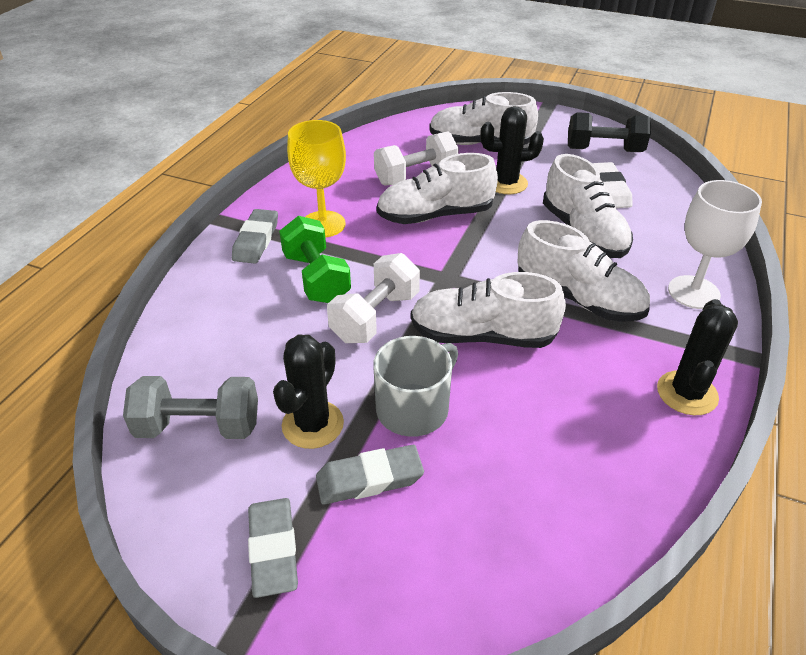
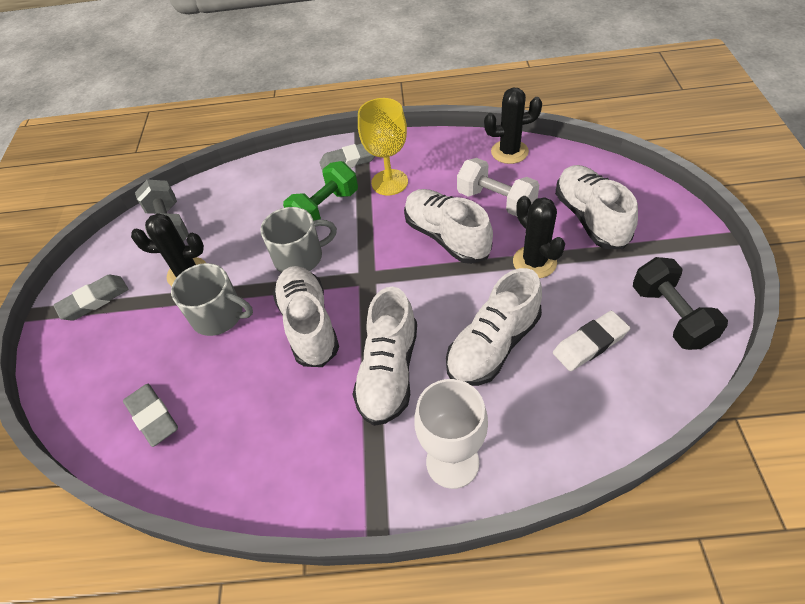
camera: 70 degrees right, 10 degrees up
grey eraser [316,445,424,504] -> grey eraser moved to [123,384,178,447]
white dumbbell [327,253,420,343] -> grey mug [260,207,337,273]
black cactus [657,299,738,415] -> black cactus moved to [484,87,542,164]

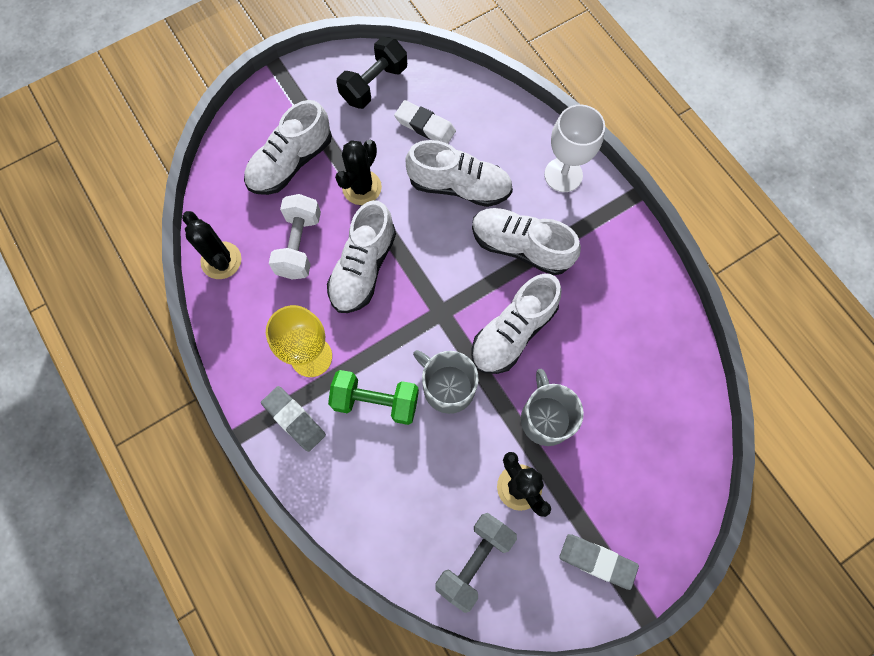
camera: 125 degrees left, 20 degrees up
grey eraser [123,384,178,447] -> none
white shoe [352,287,417,426] -> white shoe turned 135 degrees counterclockwise [472,208,581,275]

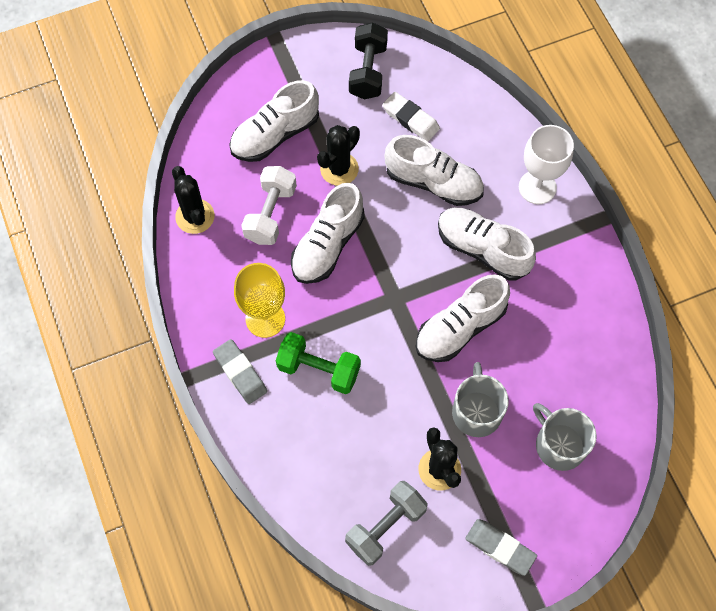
camera: 10 degrees right, 5 degrees down
black dumbbell [336,37,407,109] -> black dumbbell turned 45 degrees counterclockwise [349,22,388,100]
grey mug [413,350,479,414] -> grey mug moved to [533,403,597,471]

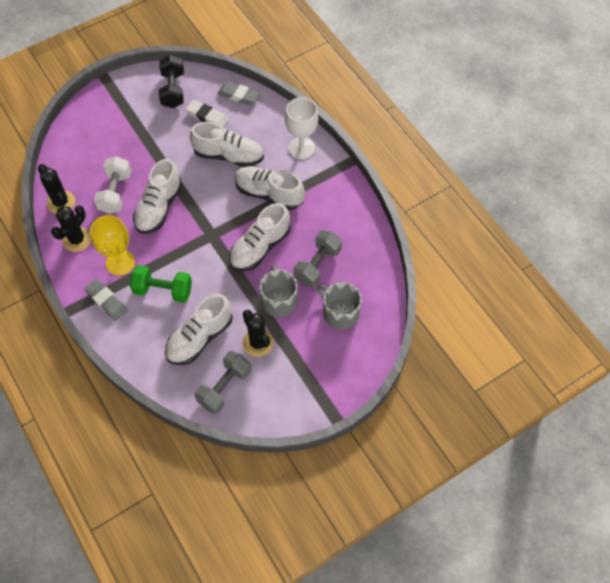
camera: 10 degrees left, 5 degrees down
white shoe [229,80,319,162] -> white shoe moved to [165,294,233,365]
black cactus [317,125,360,186] -> black cactus moved to [51,206,91,252]
grey eraser [465,519,537,576] -> grey eraser moved to [218,81,260,105]
none -> grey dumbbell [294,230,342,287]

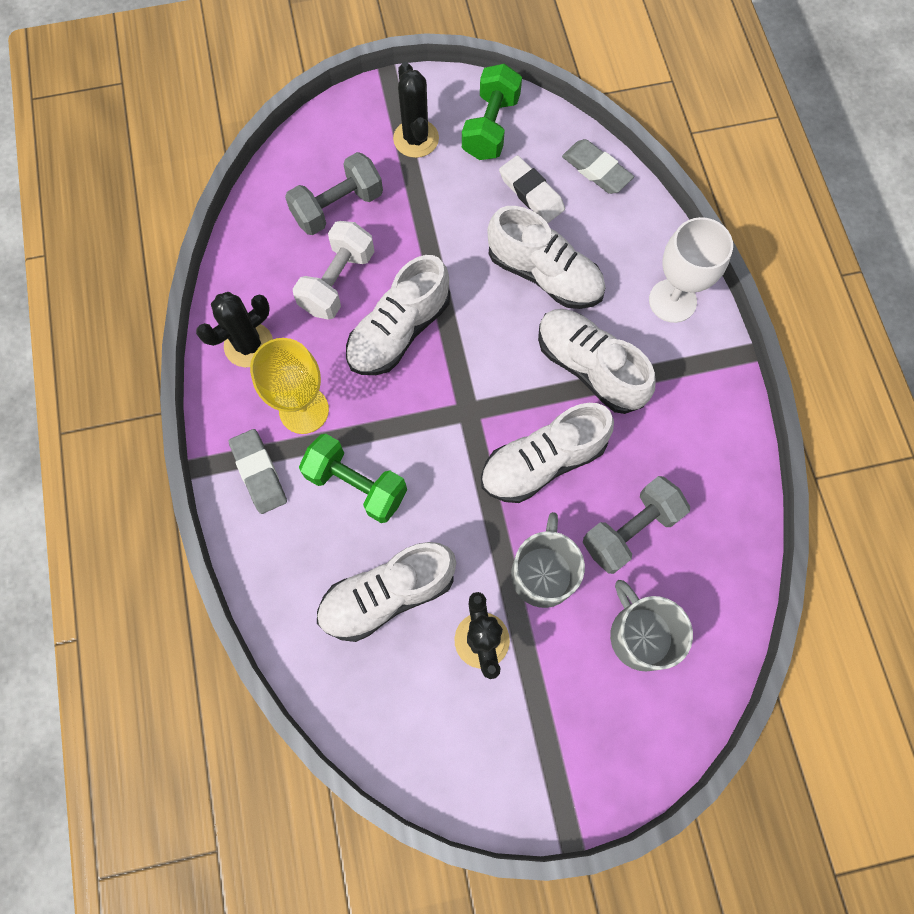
camera: 20 degrees right, 10 degrees up
black cactus [38,164,75,214] -> black cactus moved to [393,62,439,158]
black dumbbell [159,55,184,108] -> green dumbbell [462,63,522,160]
grey dumbbell [195,351,251,414] -> grey dumbbell moved to [285,152,383,235]

